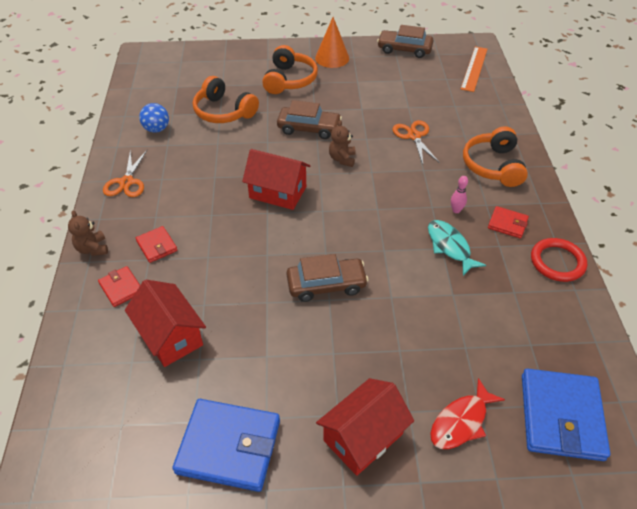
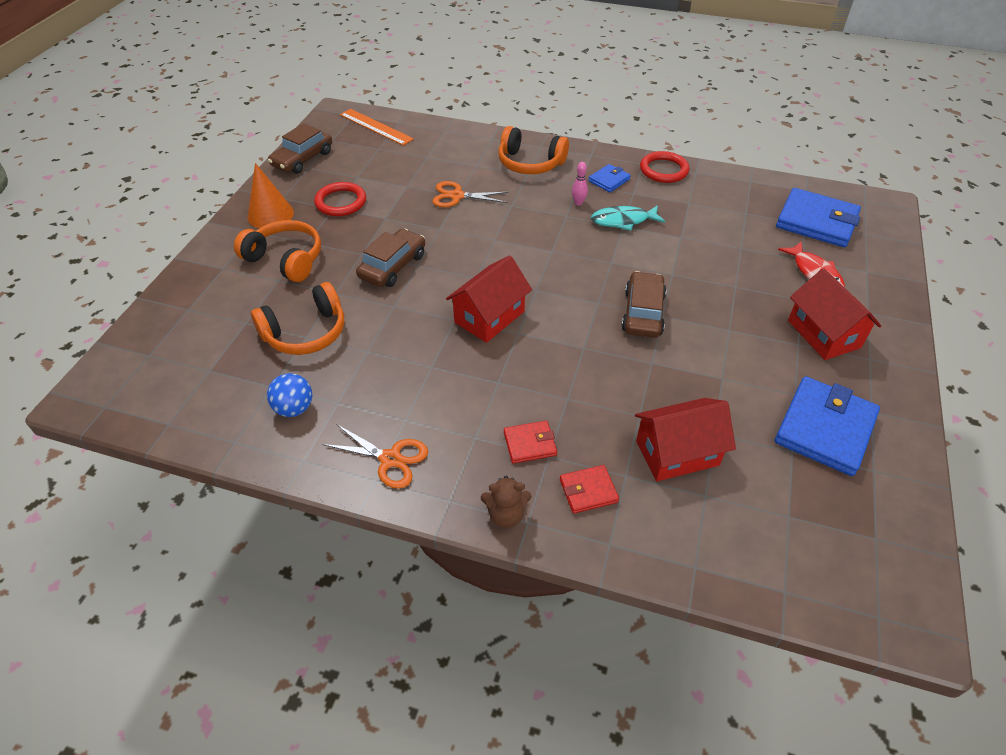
camera: 70 degrees left, 0 degrees up
brown teddy bear [329,120,356,167] -> none
red wallet [488,206,529,239] -> blue wallet [589,164,631,192]
none -> red ring [314,182,366,216]

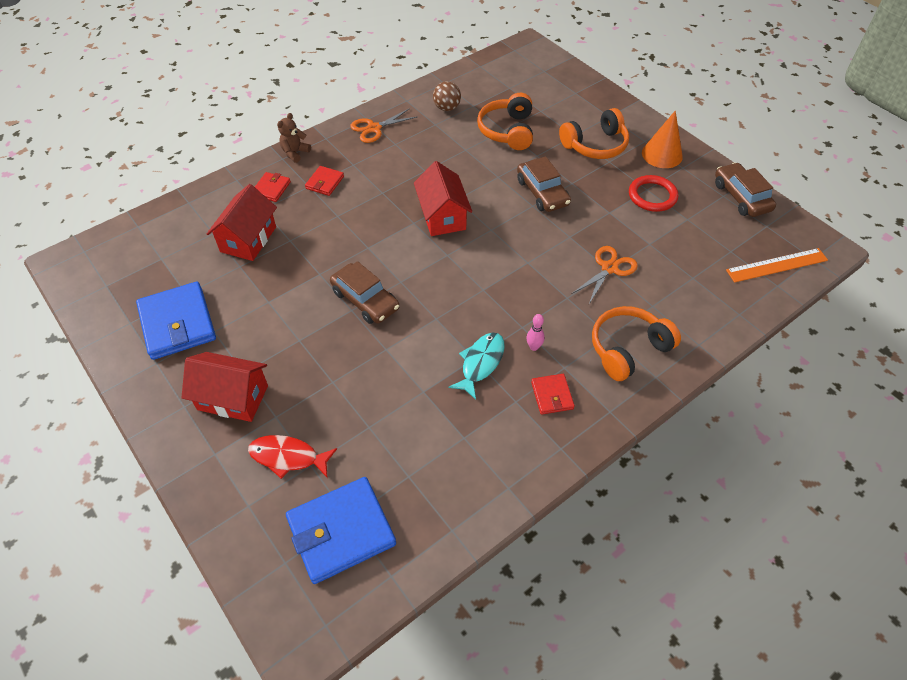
camera: 125 degrees right, 5 degrees up
blue ball [267,373,312,417] -> brown ball [433,81,461,111]
blue wallet [589,164,631,192] -> red wallet [531,374,575,414]
red ring [640,151,689,183] -> none

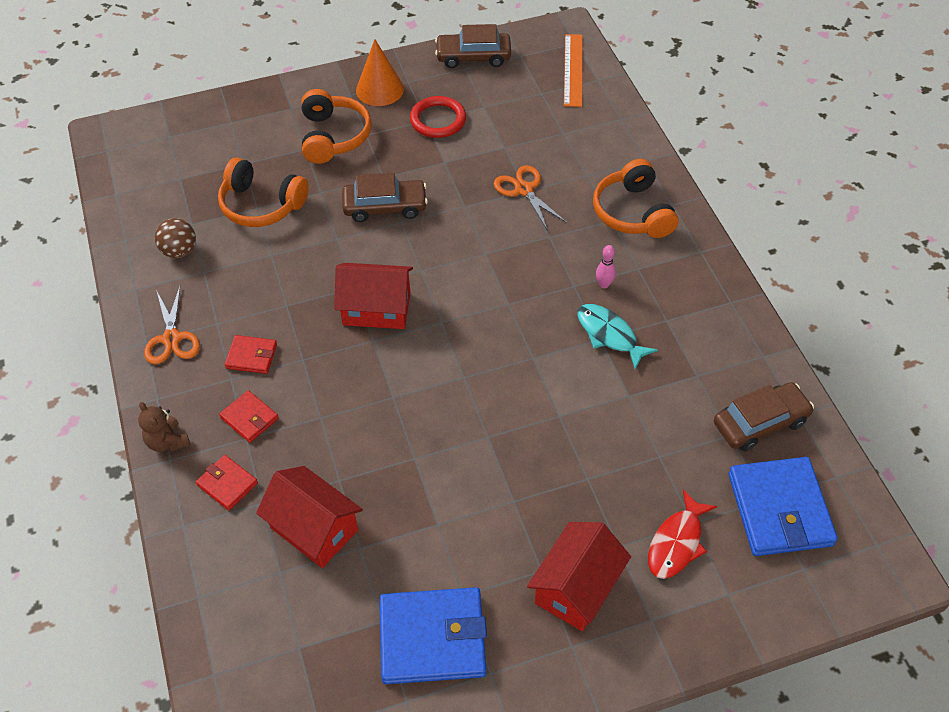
camera: 70 degrees left, 0 degrees up
brown car [330,261,400,324] -> brown car moved to [714,382,814,451]
red wallet [531,374,575,414] -> red wallet moved to [225,335,277,374]

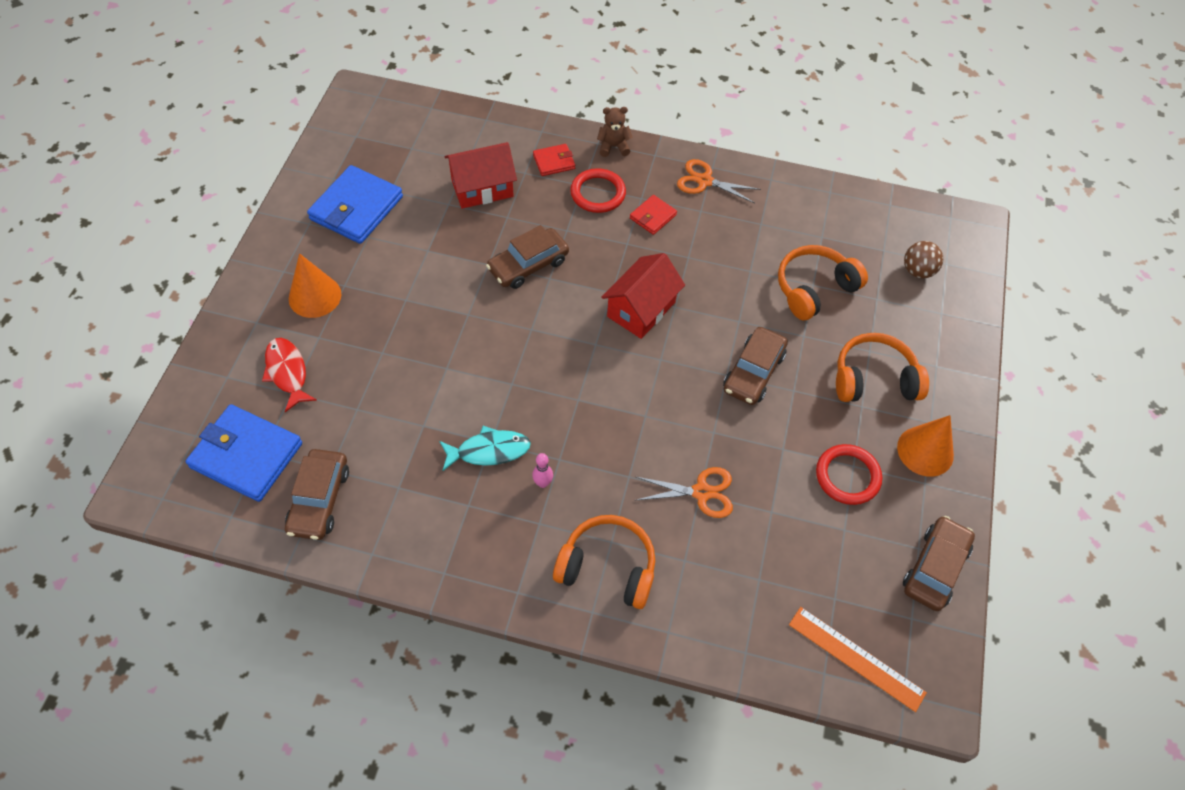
camera: 120 degrees right, 5 degrees up
brown ball [155,218,196,258] -> brown ball moved to [904,241,943,279]
red wallet [219,390,279,443] -> red ring [570,168,626,213]
orange headphones [301,89,372,164] -> orange headphones turned 150 degrees clockwise [836,333,929,402]
red house [527,522,631,631] -> orange cone [289,253,341,318]
none -> brown car [486,225,569,289]

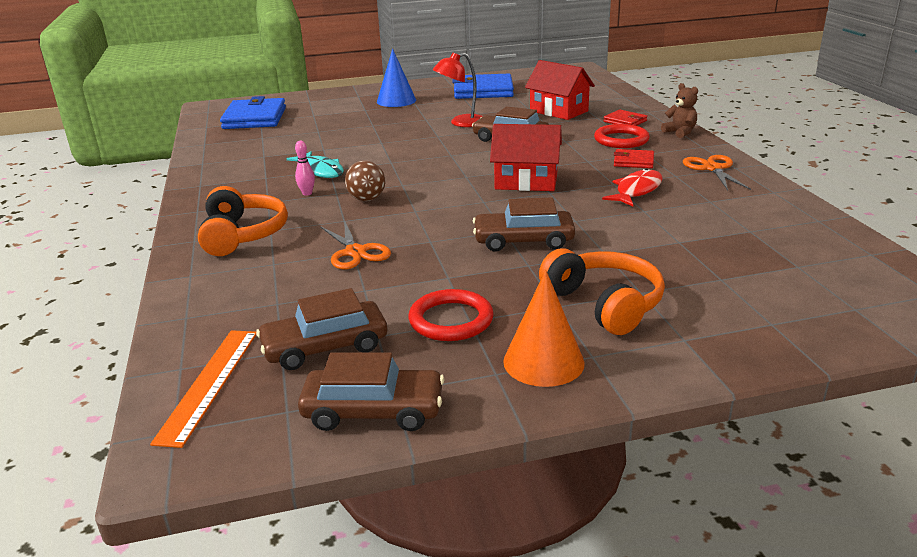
camera: 65 degrees right, 30 degrees down
red fish [262,338,317,412] -> red fish moved to [602,168,663,206]
brown car [285,449,349,540] -> brown car moved to [256,288,387,370]
orange cone [289,253,341,318] -> blue cone [377,49,416,107]
orange headphones [778,245,868,320] -> none
brown ball [904,241,943,279] -> brown ball moved to [345,161,385,201]
none -> red lamp [433,53,483,127]

